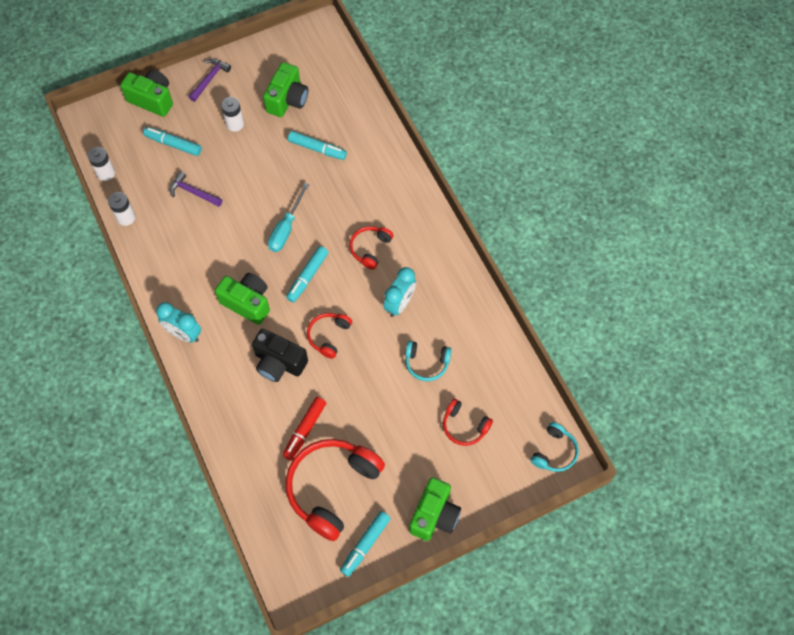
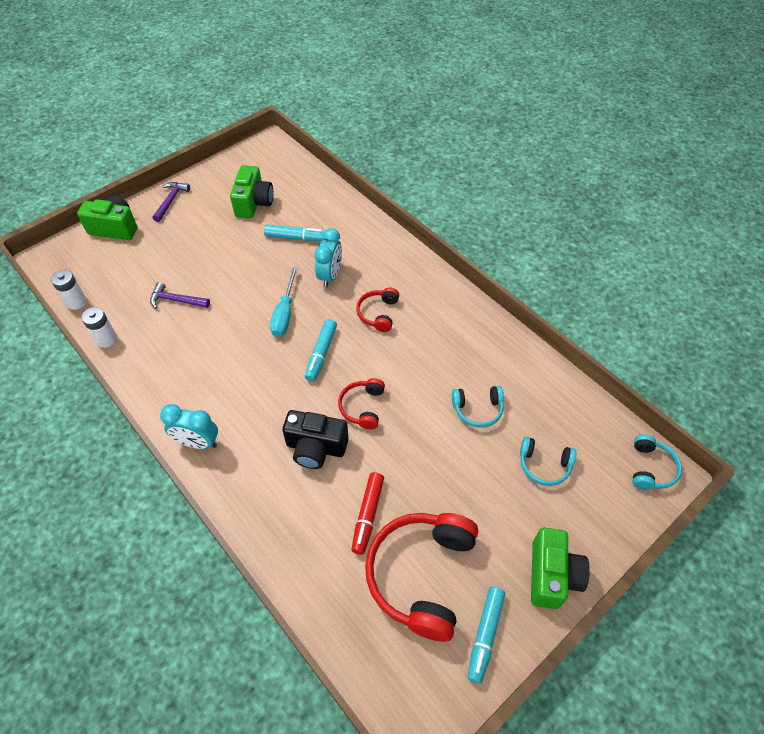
camera: 15 degrees left, 10 degrees down
turquoise marker [143,127,202,156] -> none
green camera [215,273,270,325] -> none
white battery [221,97,244,132] -> none
turquoise clock [383,267,416,317] -> turquoise clock moved to [314,228,342,288]
red headphones [443,399,493,446] -> turquoise headphones [520,437,577,486]

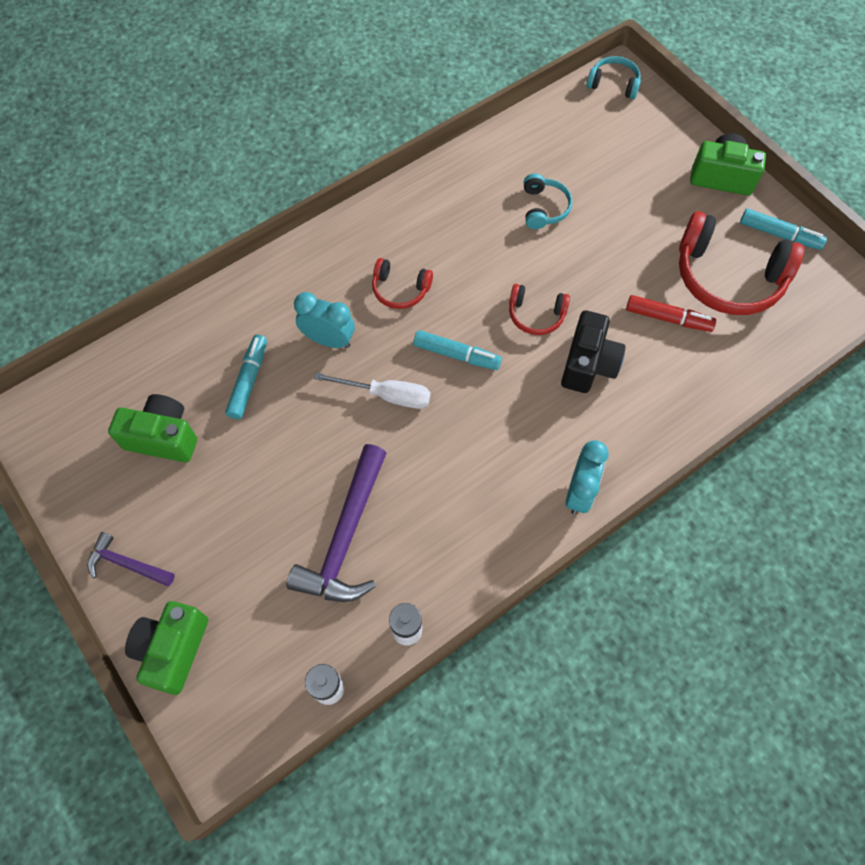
camera: 85 degrees left, 10 degrees up
purple hammer [150,282,210,309] -> purple hammer [287,444,386,602], size x1.86
turquoise screwdriver [270,266,298,337] -> white screwdriver [314,373,430,409]
turquoise headphones [520,437,577,486] -> none

